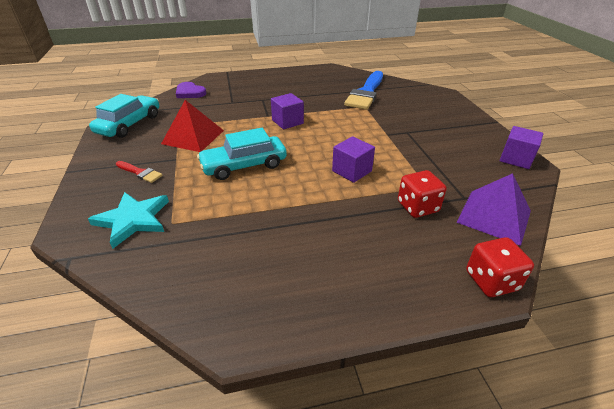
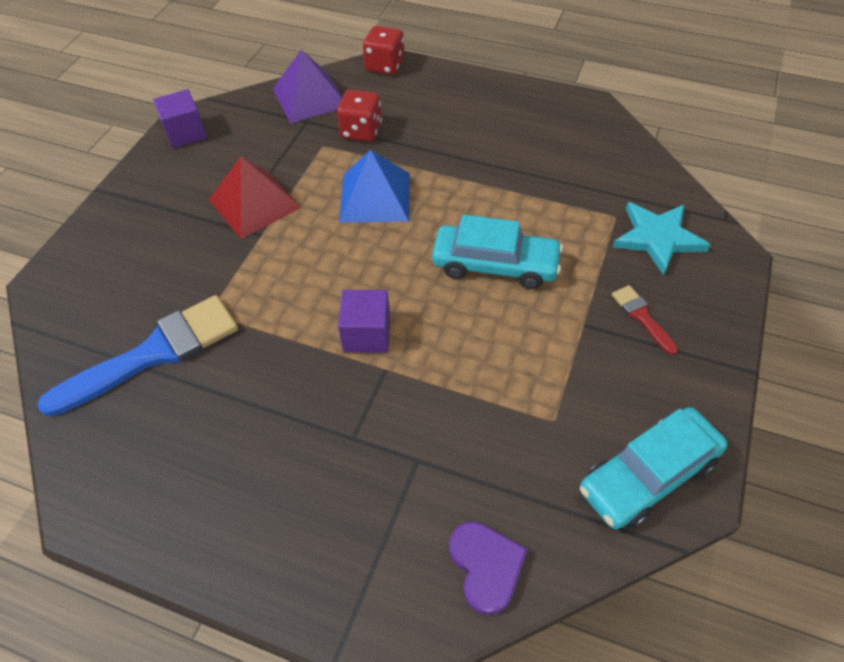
camera: 145 degrees left, 15 degrees up
red pyramid [161,100,224,152] -> red pyramid moved to [209,157,302,239]
purple cube [332,136,375,183] -> blue pyramid [339,150,410,223]

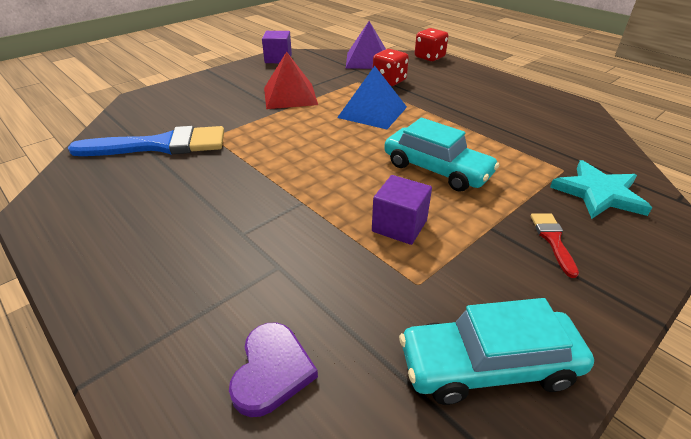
camera: 25 degrees right, 15 degrees down
purple cube [338,290,390,353] -> purple cube moved to [372,175,432,245]

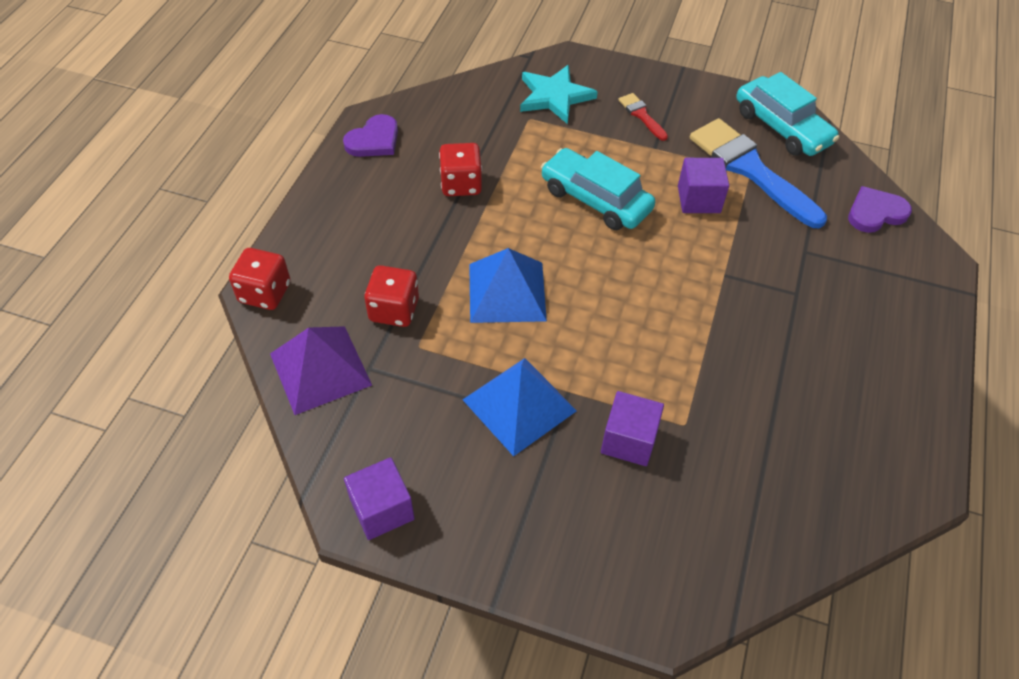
camera: 120 degrees left, 15 degrees up
blue brush [68,126,224,156] -> blue brush moved to [690,118,827,228]
red pyramid [264,51,318,109] -> blue pyramid [462,358,577,456]
turquoise car [384,118,499,192] -> turquoise car turned 60 degrees counterclockwise [541,148,655,230]
red brush [531,213,579,278] -> red brush turned 90 degrees clockwise [618,93,668,141]
none -> purple heart [343,114,398,157]
none -> red dice [439,143,482,196]
none -> purple cube [601,391,664,466]

